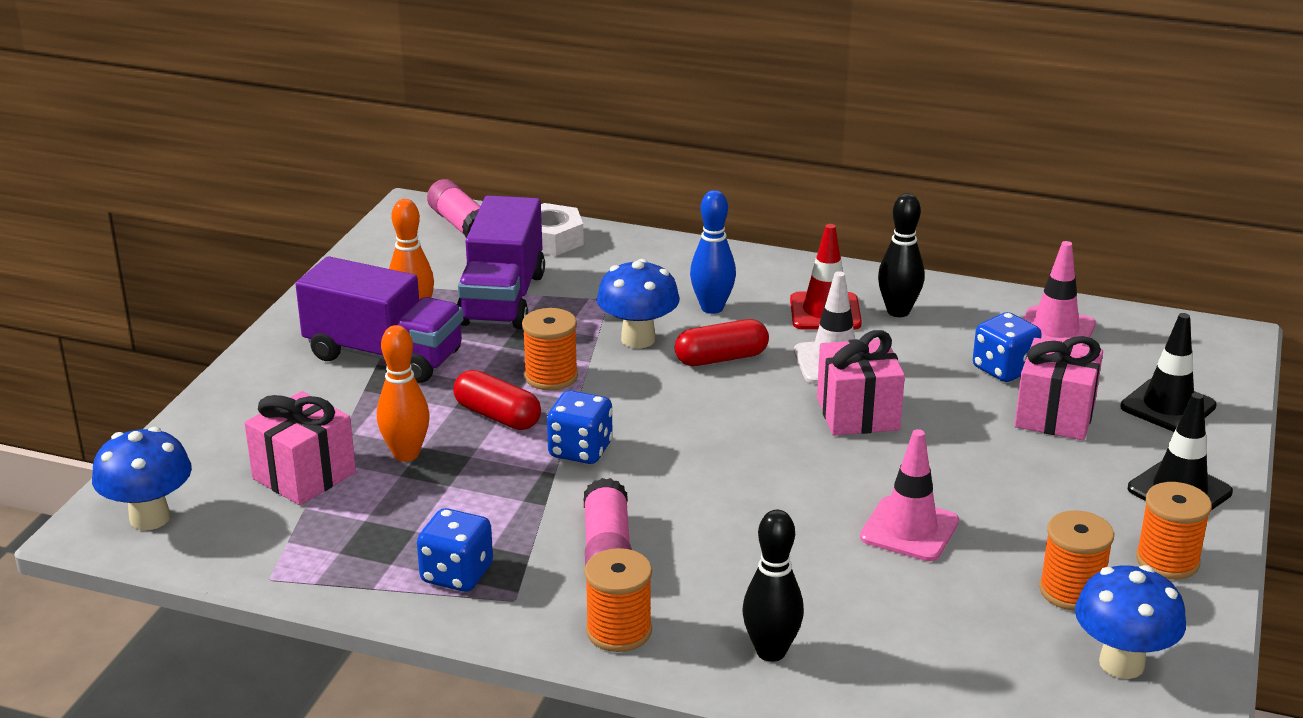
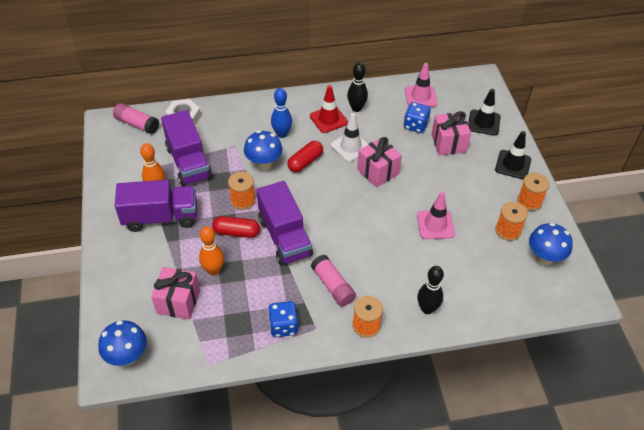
camera: 30 degrees left, 20 degrees up
blue dice [547,390,613,464] -> purple truck [257,181,313,266]

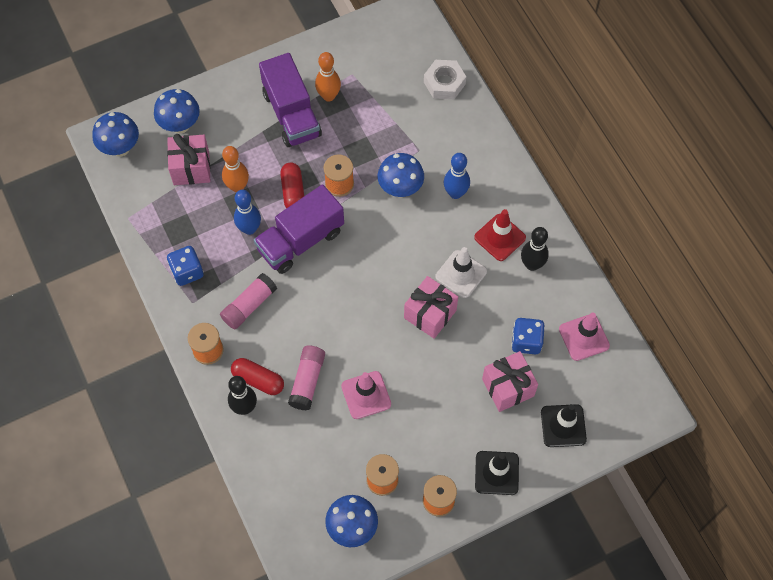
camera: 75 degrees right, 15 degrees up
pink glue stick [113,103,159,134] -> pink glue stick moved to [288,346,325,410]
purple truck [161,110,212,186] -> none
red capsule [287,141,323,172] -> red capsule moved to [231,358,284,395]
none -> blue mushroom [154,89,200,134]
none -> blue bowling pin [234,190,261,235]

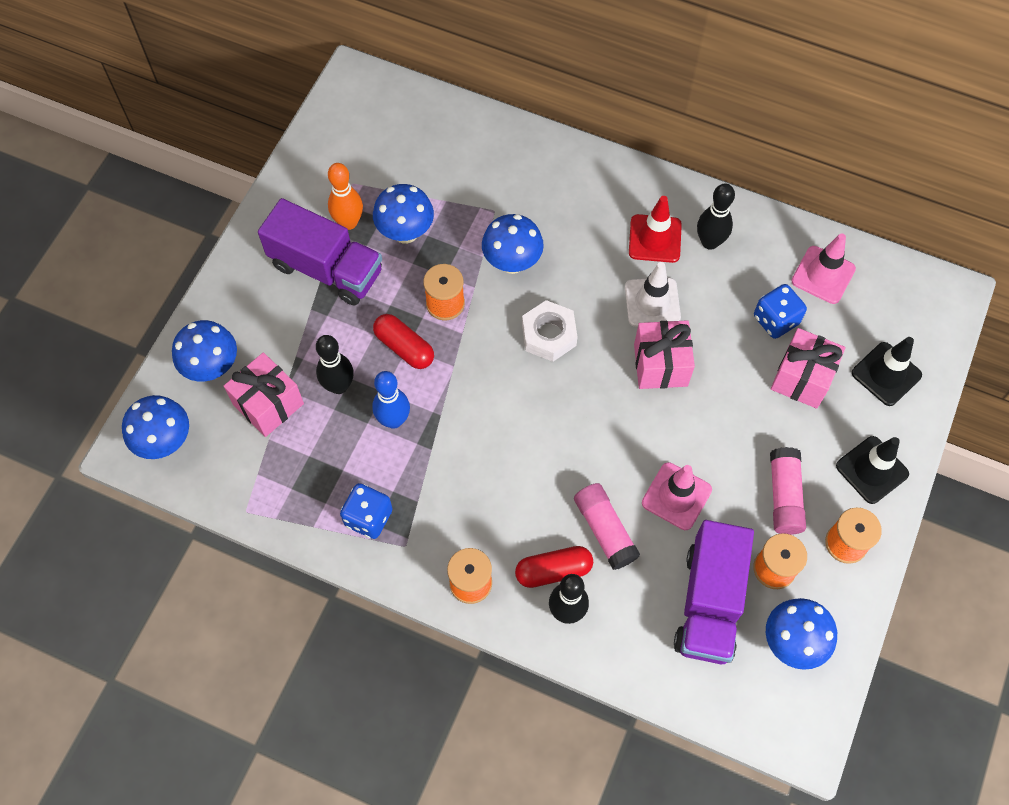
camera: 40 degrees left, 0 degrees up
pink glue stick [220,273,277,329] -> pink glue stick moved to [770,447,806,535]
orange bowling pin [222,146,249,192] -> black bowling pin [316,335,354,394]
purple truck [254,184,344,274] -> purple truck moved to [674,520,754,664]
white nut [424,60,466,99] -> white nut moved to [522,300,577,362]
blue bowling pin [444,153,470,199] -> none
none -> blue mushroom [373,184,434,244]

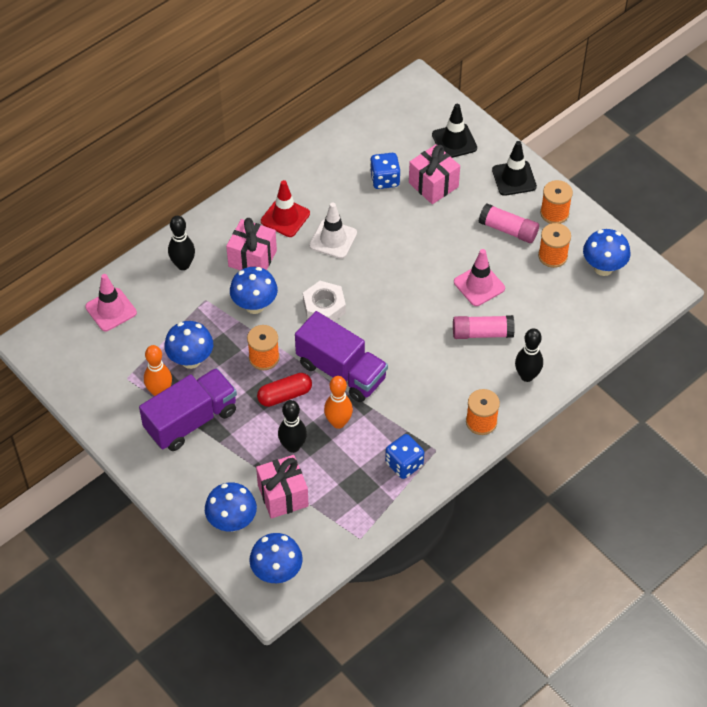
camera: 65 degrees left, 10 degrees down
blue bowling pin [372,371,410,429] -> orange bowling pin [324,376,353,429]
red capsule [515,546,593,588] -> none
pink gift [634,320,695,389] -> pink gift moved to [226,218,277,270]
purple truck [674,520,754,664] -> purple truck moved to [295,311,388,402]
black bowling pin [697,183,735,250] -> black bowling pin moved to [168,215,195,270]
pink traffic cone [791,233,856,304] -> pink traffic cone moved to [85,274,137,331]

